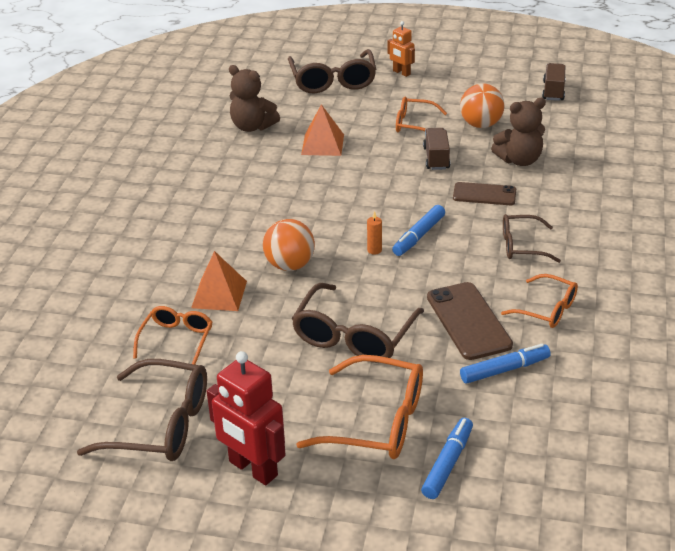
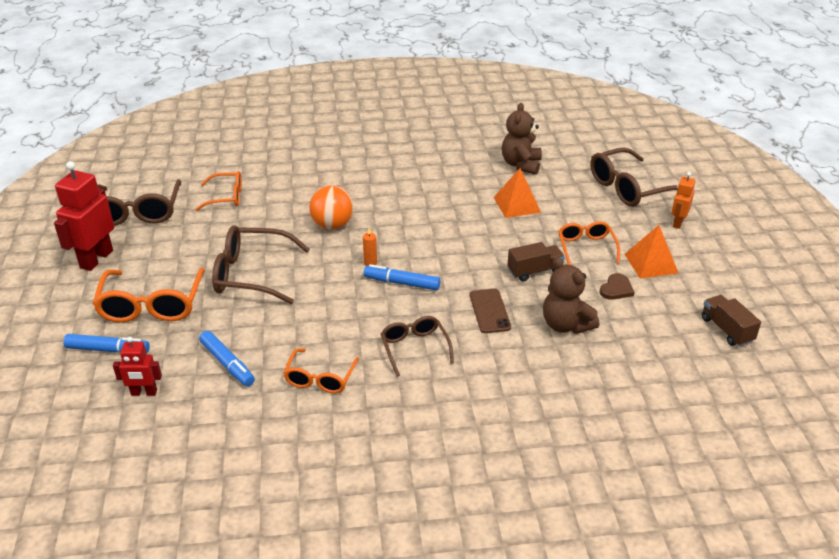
camera: 70 degrees right, 0 degrees up
orange pyramid [191,251,247,311] -> orange pyramid moved to [625,225,678,278]
brown phone [427,282,513,360] -> none
orange ball [460,83,505,128] -> brown heart [600,273,635,300]
brown truck [542,63,566,101] -> brown truck turned 105 degrees counterclockwise [702,295,761,347]
none -> red robot [113,337,162,396]

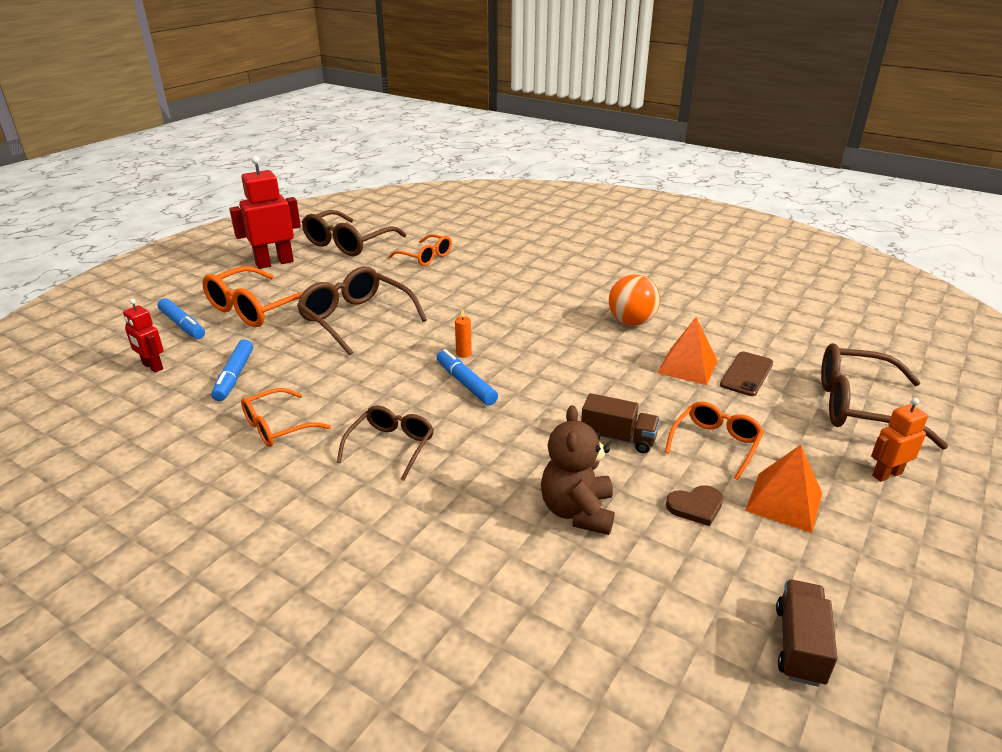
camera: 40 degrees right, 5 degrees down
orange ball [309,185,353,230] -> orange ball moved to [609,274,660,326]
brown phone [470,289,511,333] -> brown phone moved to [720,351,773,396]
brown teddy bear [502,103,542,175] -> none

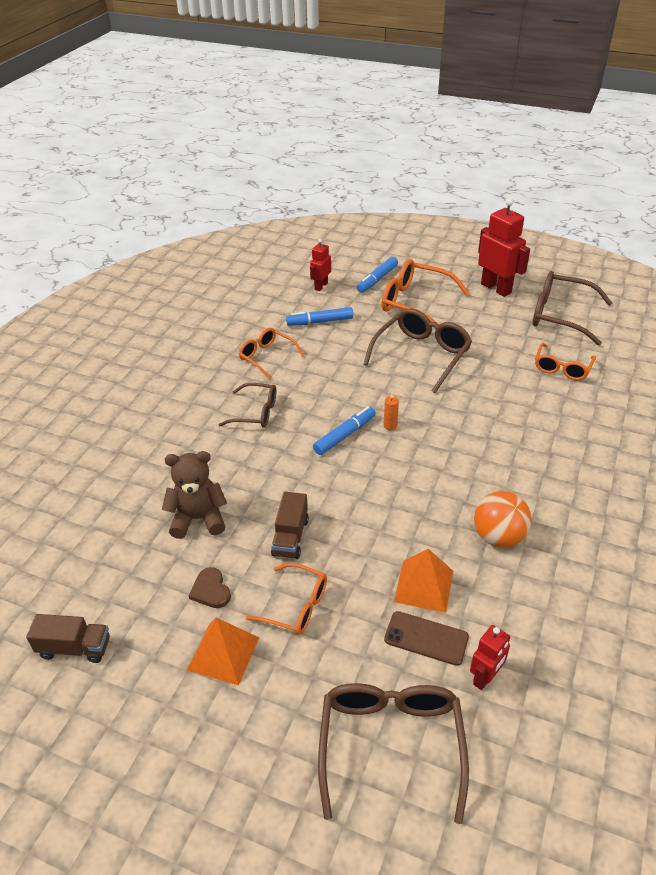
camera: 80 degrees right, 10 degrees up
orange robot [871,398,928,482] -> none
none -> red robot [470,625,510,690]

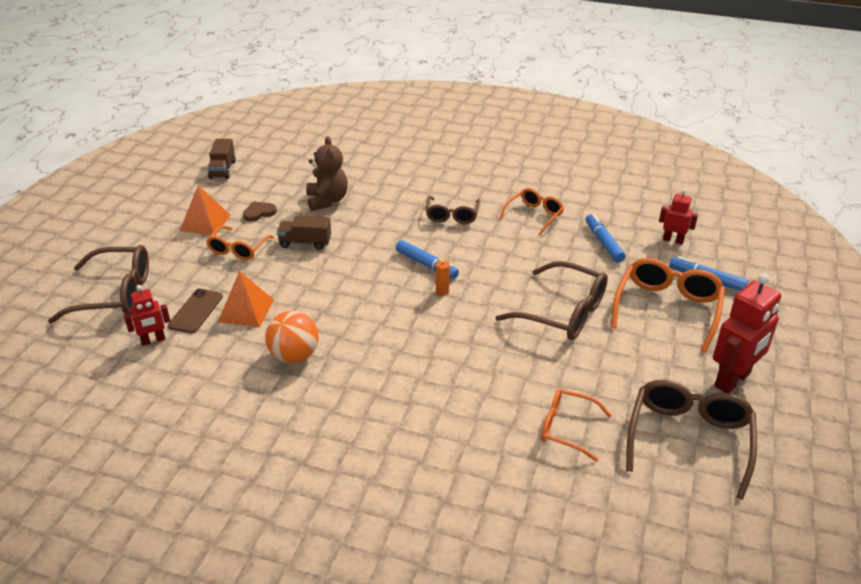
camera: 85 degrees right, 5 degrees down
red robot [470,625,510,690] -> red robot turned 60 degrees counterclockwise [124,285,170,346]

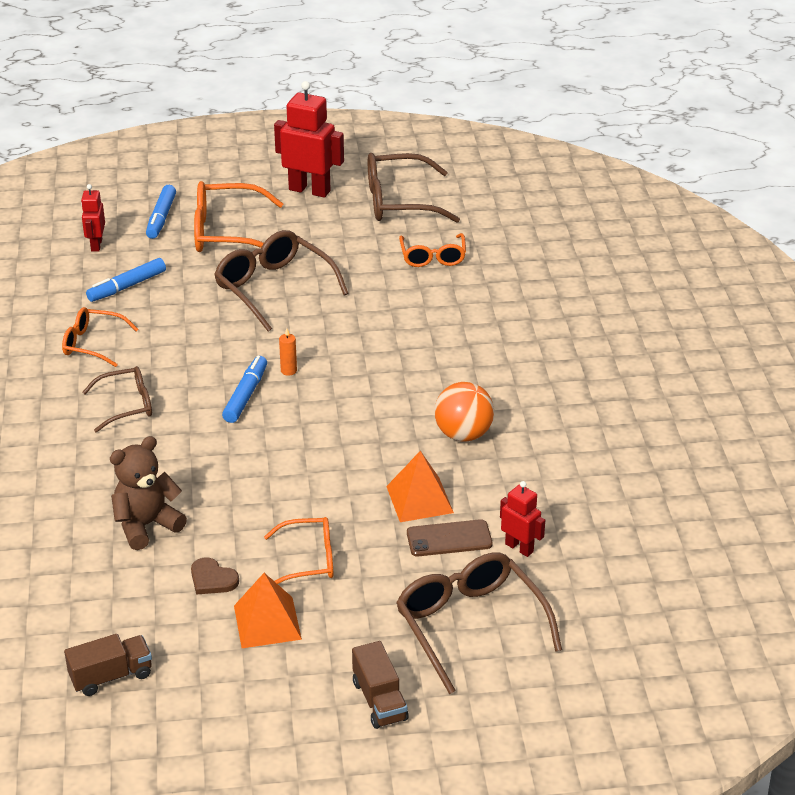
camera: 115 degrees left, 0 degrees up
brown truck [277,216,331,250] -> brown truck moved to [352,641,408,729]
brown glasses [495,261,608,340] -> brown glasses turned 45 degrees counterclockwise [214,230,349,332]

